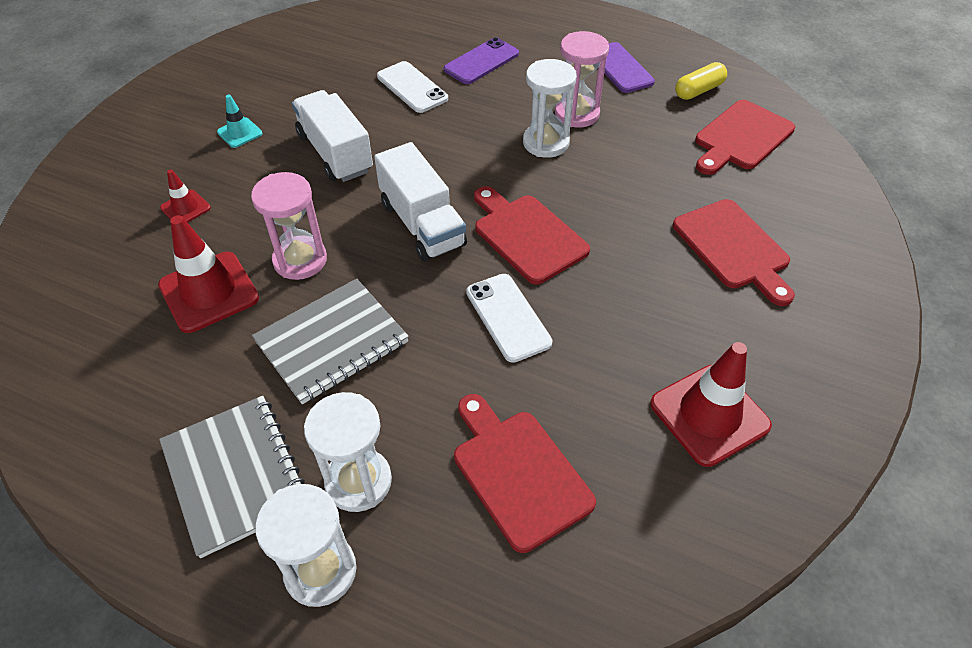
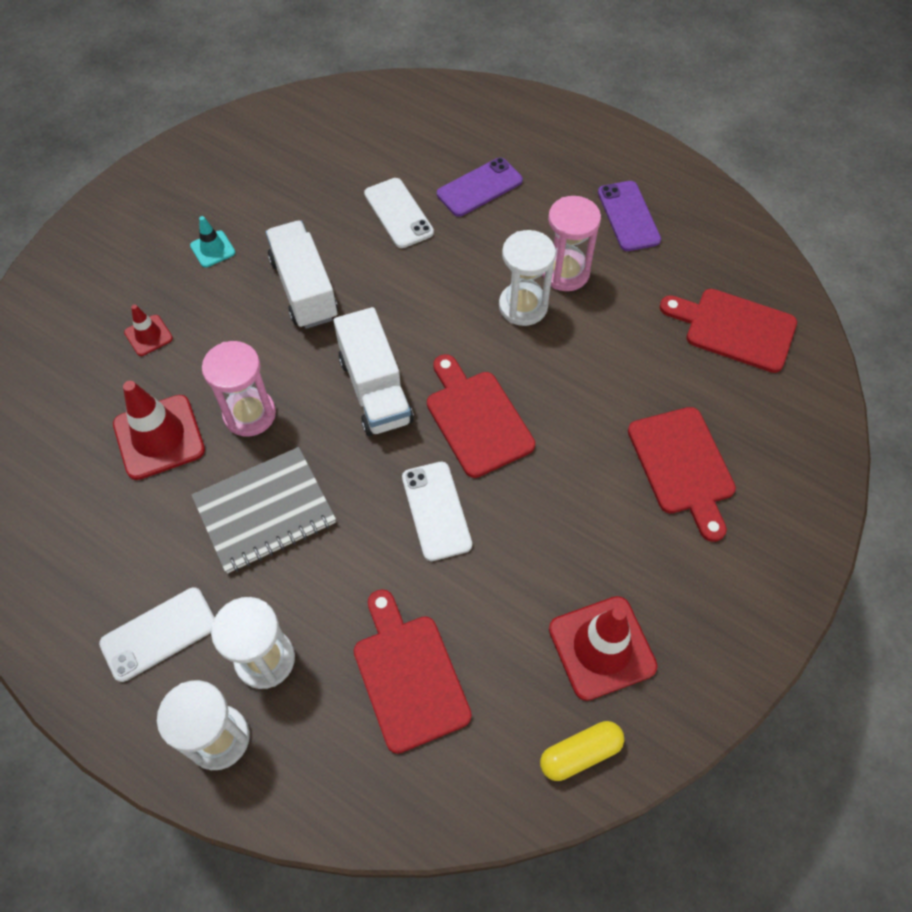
camera: 10 degrees right, 10 degrees up
grey notebook [159,396,305,558] -> white phone [99,587,215,682]
yellow capsule [675,62,727,100] -> yellow capsule moved to [540,721,624,781]
red cutting board [695,100,796,175] -> red cutting board turned 60 degrees clockwise [660,289,797,373]

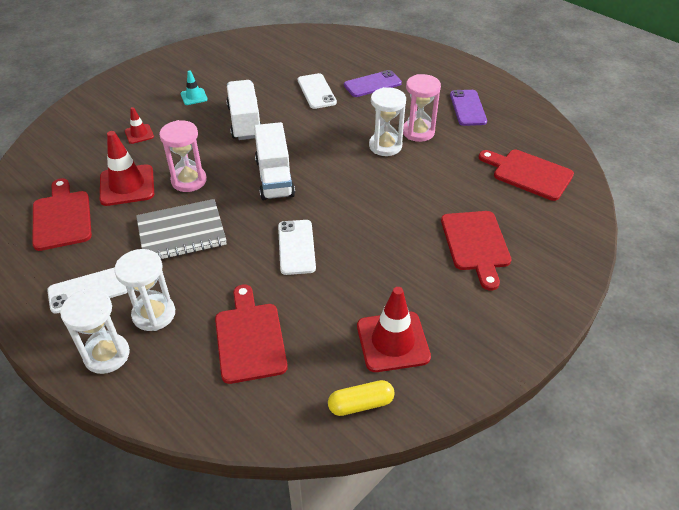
camera: 10 degrees right, 15 degrees down
red cutting board [427,354,535,478] -> red cutting board moved to [32,178,92,251]

